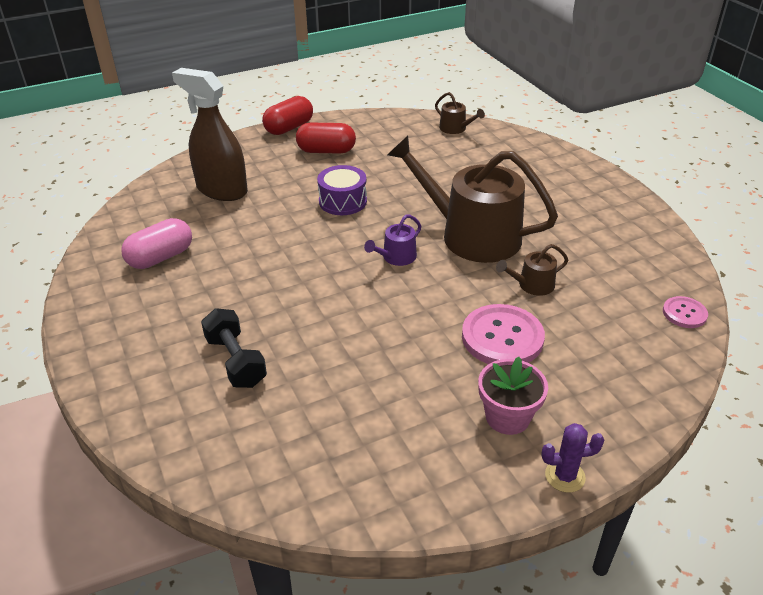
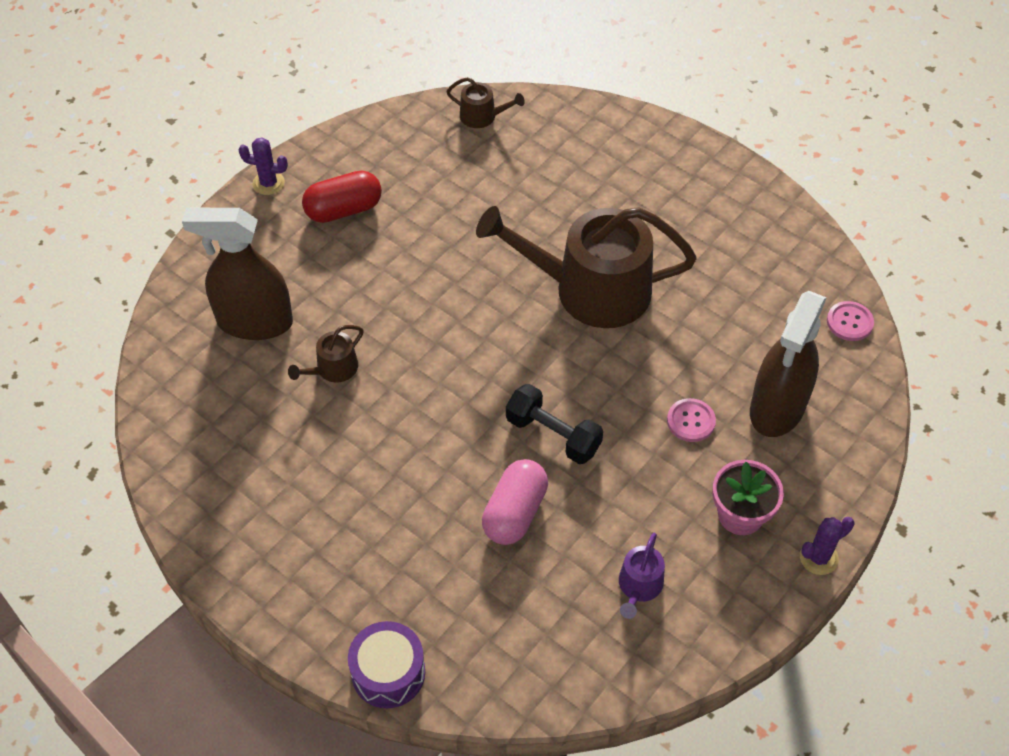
camera: 25 degrees left, 15 degrees up
pink capsule [122,218,192,269] -> pink capsule moved to [482,459,548,545]
black dumbbell [201,308,267,388] -> black dumbbell moved to [506,384,603,464]
red capsule [262,96,313,135] -> purple cactus [239,137,288,195]
purple drum [317,165,367,215] -> purple drum moved to [348,621,425,708]
purple watering can [364,214,421,266] -> purple watering can moved to [619,533,665,619]
pink button [462,304,545,364] -> pink button [667,398,716,442], size x0.54
brown watering can [496,244,568,296] -> brown watering can moved to [288,325,364,382]
none -> brown spray bottle [750,291,827,437]

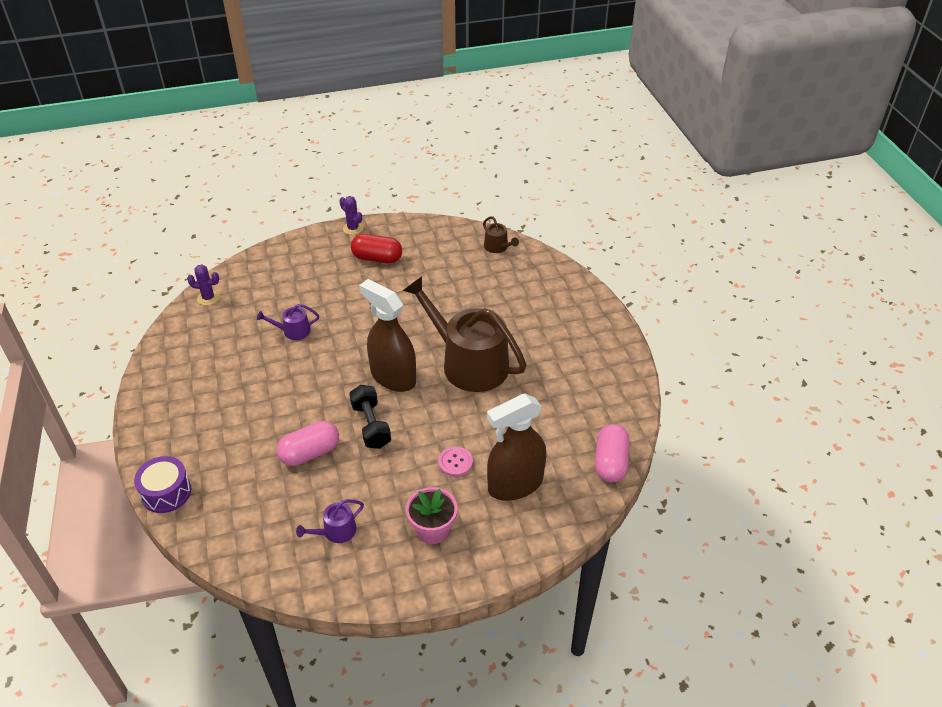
camera: 35 degrees right, 10 degrees down
brown spray bottle [182,208,293,340] -> brown spray bottle moved to [359,279,416,392]
brown watering can [288,325,364,382] -> purple watering can [257,304,319,340]
purple cactus [800,517,854,575] -> purple cactus moved to [187,264,220,305]
pink button [827,301,874,341] -> pink capsule [595,424,630,483]

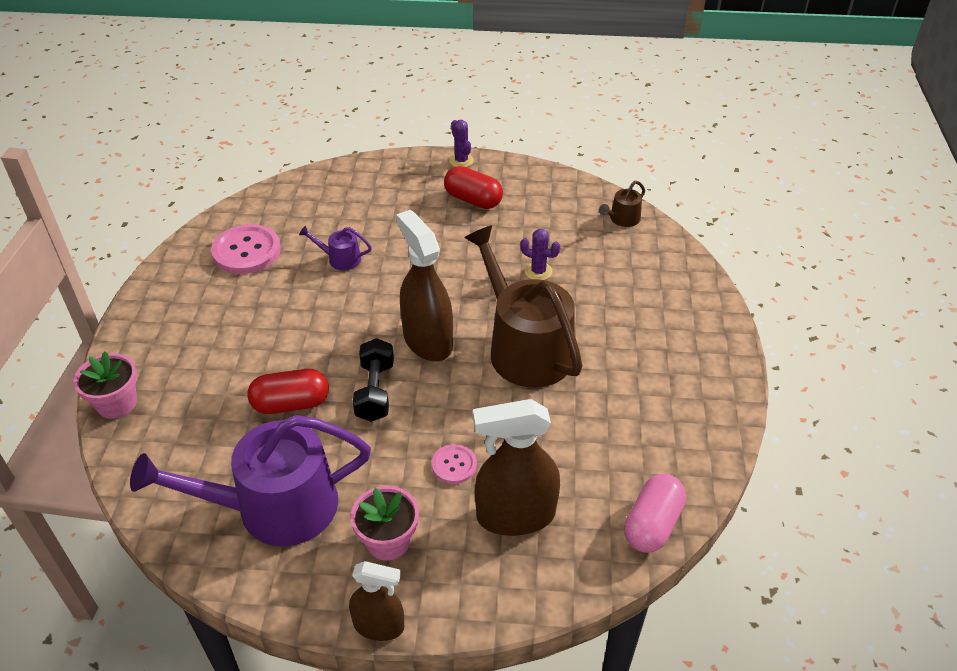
camera: 20 degrees right, 0 degrees up
purple drum [134,456,191,513] -> pink flower pot [73,351,137,419]
purple cactus [187,264,220,305] -> purple cactus moved to [520,229,560,280]
pink capsule [277,421,339,466] -> red capsule [248,369,329,414]
purple watering can [296,499,364,543] -> purple watering can [130,415,371,546], size x2.38
brown watering can [483,216,519,253] -> brown watering can turned 60 degrees clockwise [599,181,645,227]
none -> pink button [211,224,281,274]
none -> brown spray bottle [349,561,404,641]

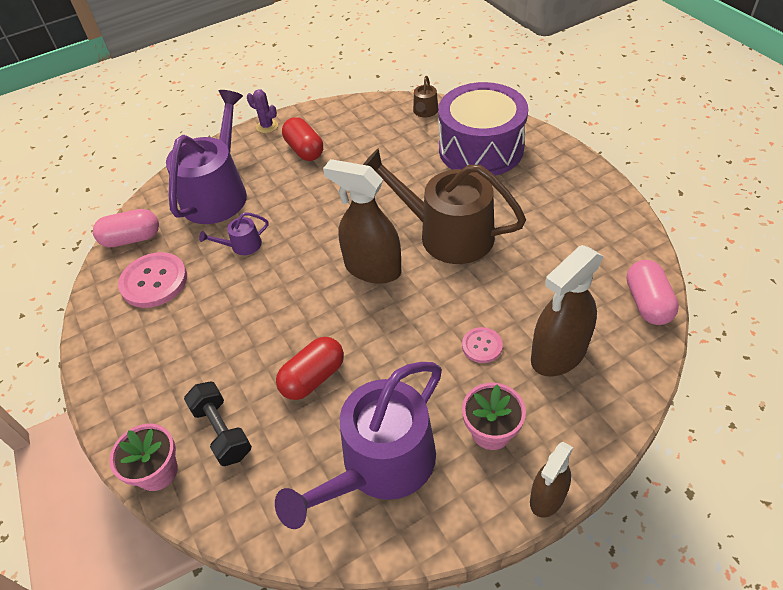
camera: 30 degrees left, 5 degrees up
brown spray bottle [349,561,404,641] -> brown spray bottle turned 150 degrees clockwise [530,442,574,518]
black dumbbell [353,338,394,422] -> black dumbbell moved to [184,381,252,466]
red capsule [444,166,503,209] -> red capsule turned 60 degrees clockwise [282,117,323,161]
purple cactus [520,229,560,280] -> none
none -> pink capsule [93,209,159,247]
none -> purple watering can [166,90,247,224]
none -> purple drum [438,82,528,176]

